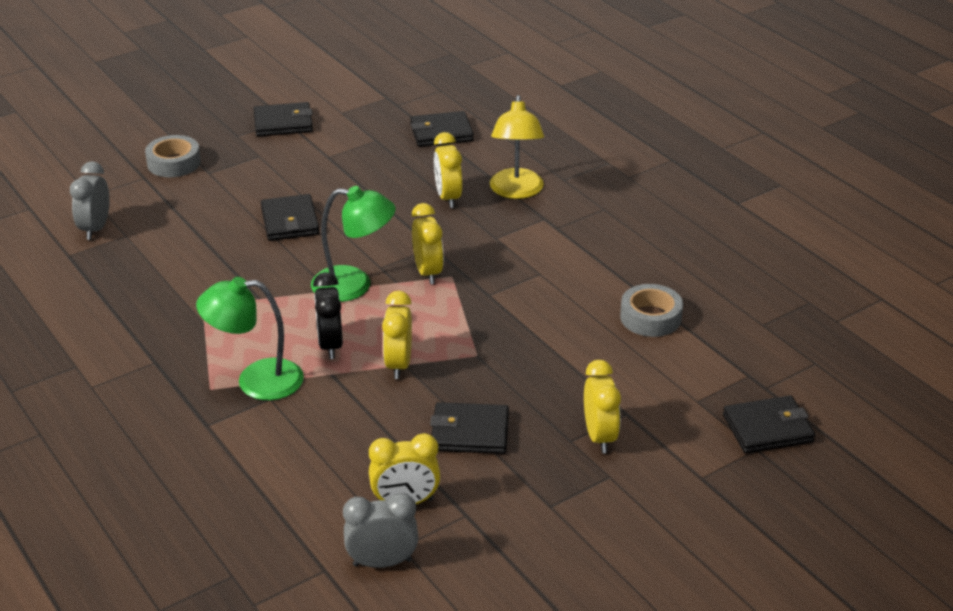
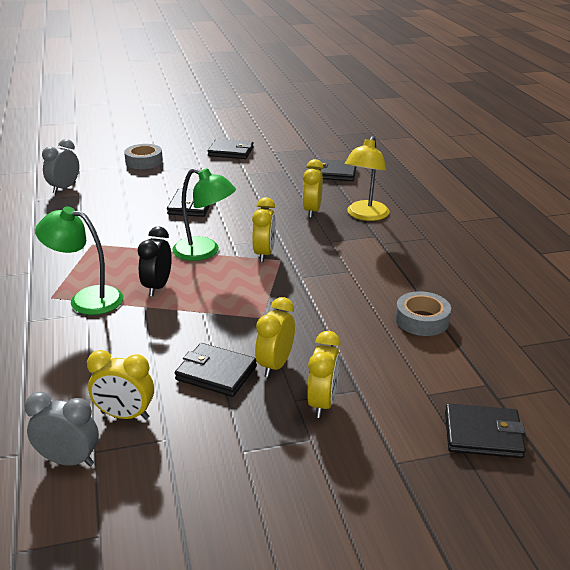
camera: 20 degrees right, 5 degrees down
yellow clock [382,291,412,379] -> yellow clock moved to [255,297,295,378]

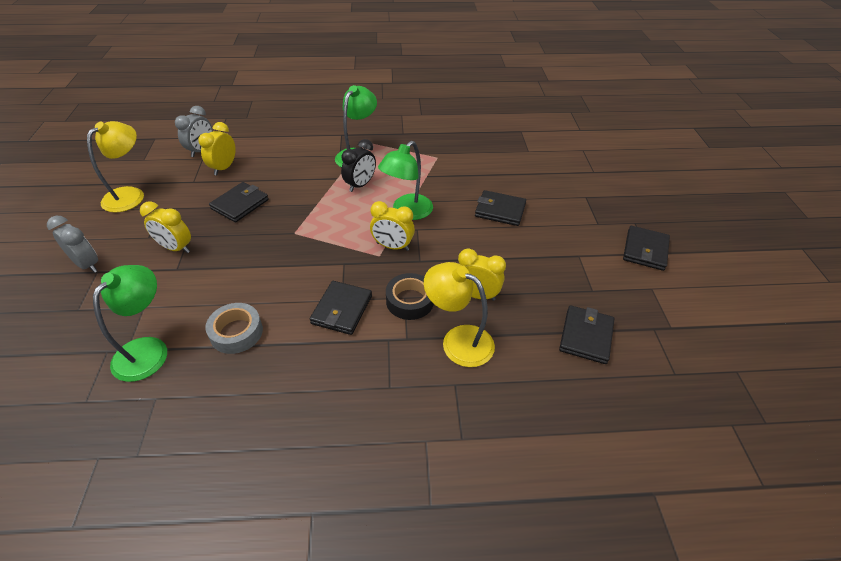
camera: 100 degrees right, 15 degrees up
grey clock [42,139,79,193] -> grey clock moved to [47,216,98,273]
grey tape [124,144,163,169] -> none
black clock [138,227,172,296] -> black clock turned 105 degrees clockwise [341,139,376,192]
yellow clock [255,297,295,378] -> none
black wallet [445,404,526,458] -> black wallet moved to [310,281,372,335]
none -> yellow lamp [87,121,144,213]
none -> green lamp [93,265,167,382]
none -> black tape [386,273,434,320]

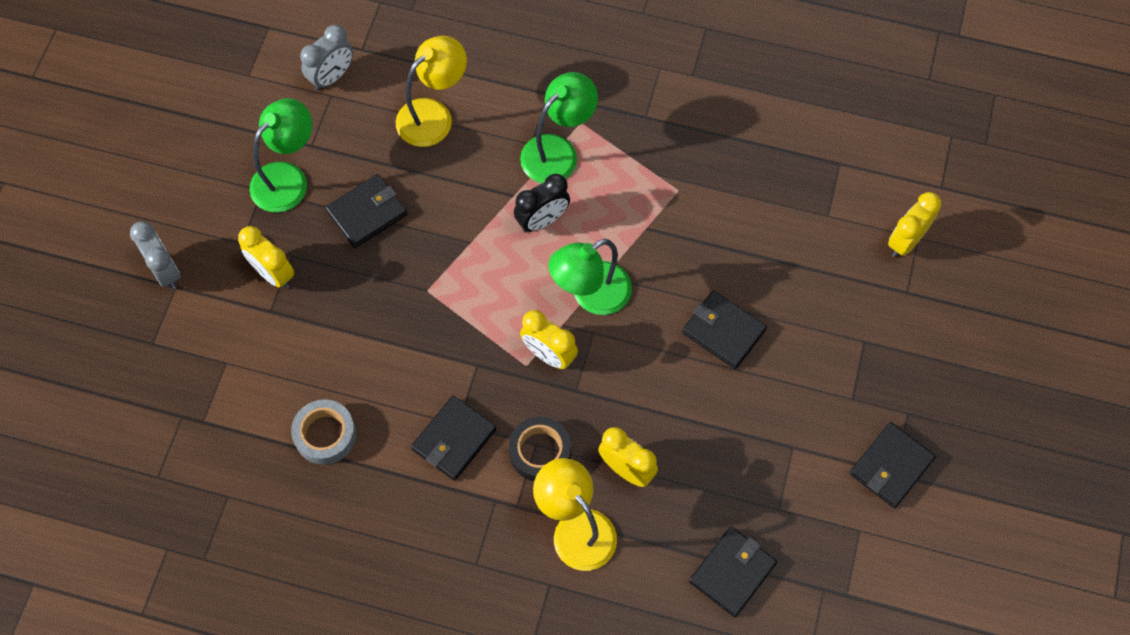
camera: 20 degrees right, 20 degrees up
yellow lamp [87,121,144,213] -> yellow lamp moved to [396,36,467,147]
green lamp [93,265,167,382] -> green lamp moved to [249,98,312,212]
yellow clock [198,122,236,175] -> yellow clock moved to [888,192,941,258]

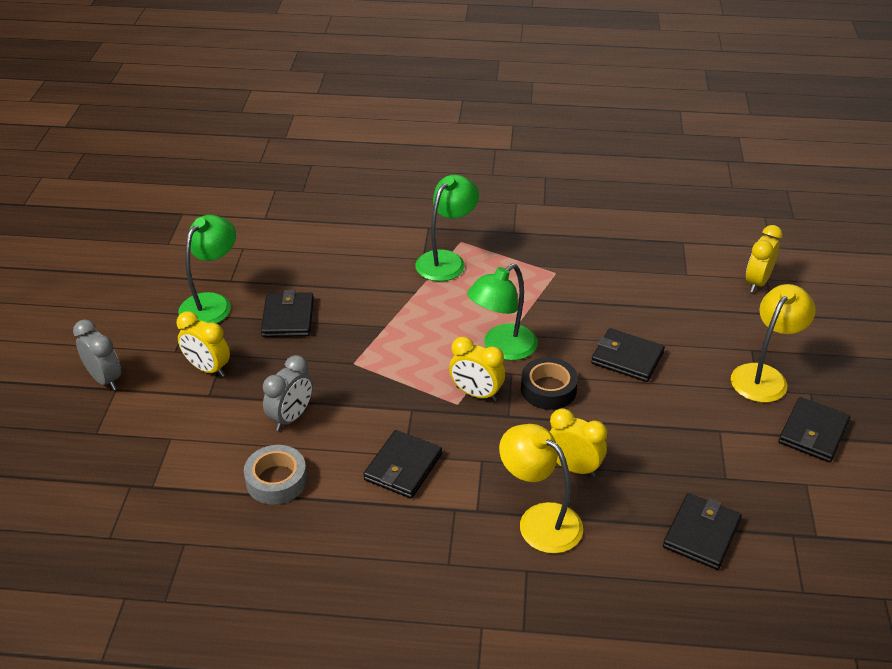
camera: 10 degrees left, 25 degrees down
grey clock [300,25,353,91] -> grey clock moved to [263,355,313,431]
black wallet [325,174,407,248] -> black wallet turned 45 degrees counterclockwise [261,290,314,337]
yellow lamp [396,36,467,147] -> yellow lamp moved to [731,284,816,403]
black tape [509,417,571,481] -> black tape moved to [521,357,578,410]
black clock [514,174,570,233] -> none

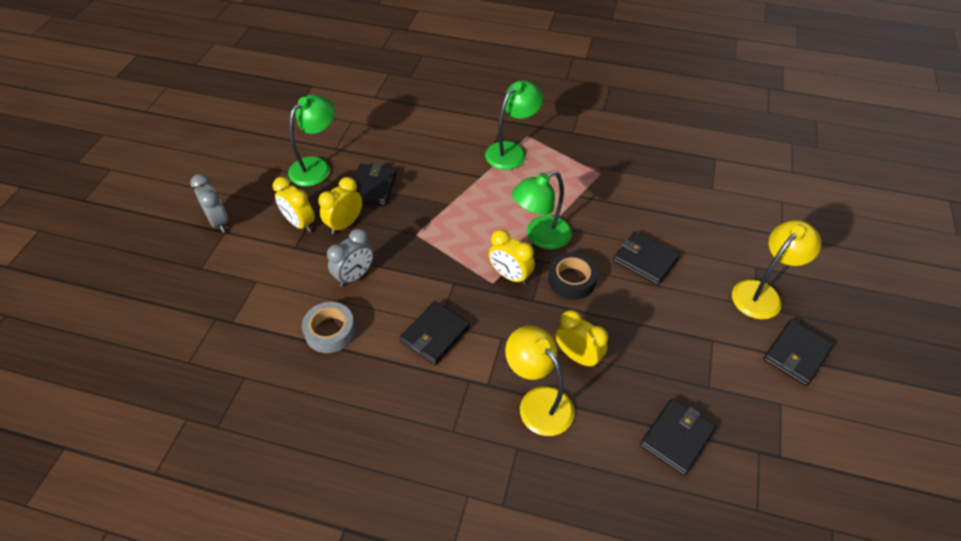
camera: 10 degrees right, 10 degrees up
yellow clock [746,225,783,293] -> yellow clock moved to [318,177,362,234]

